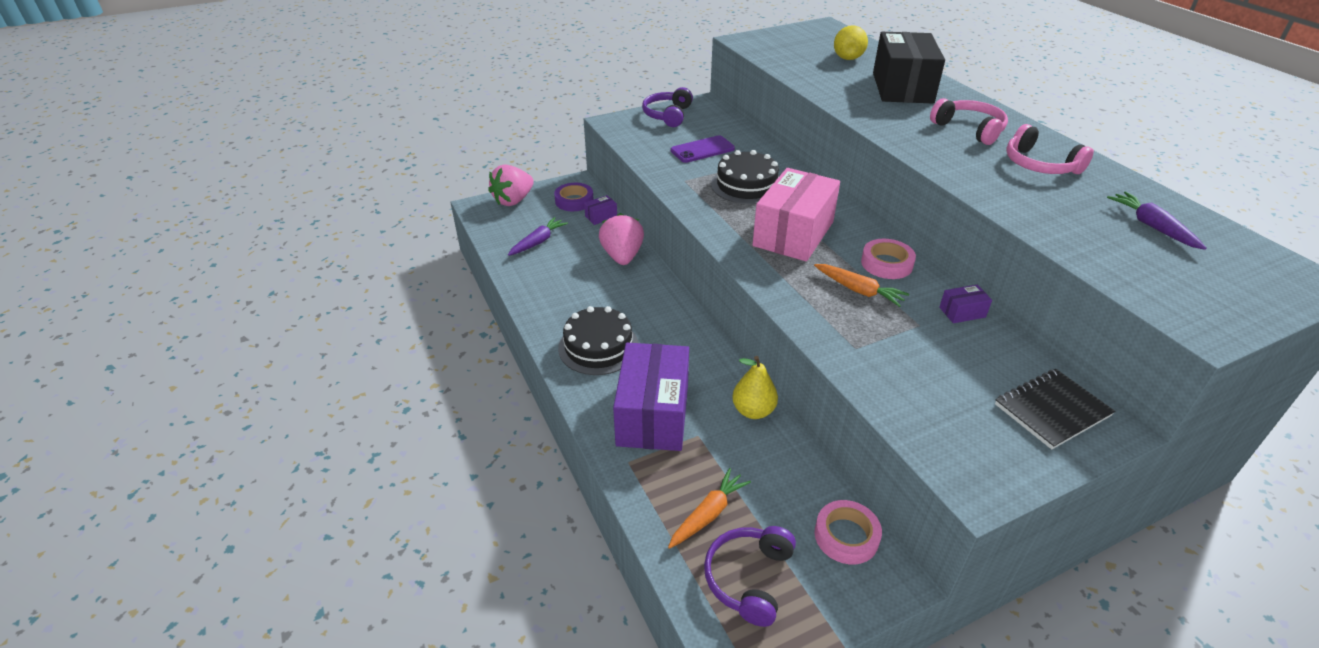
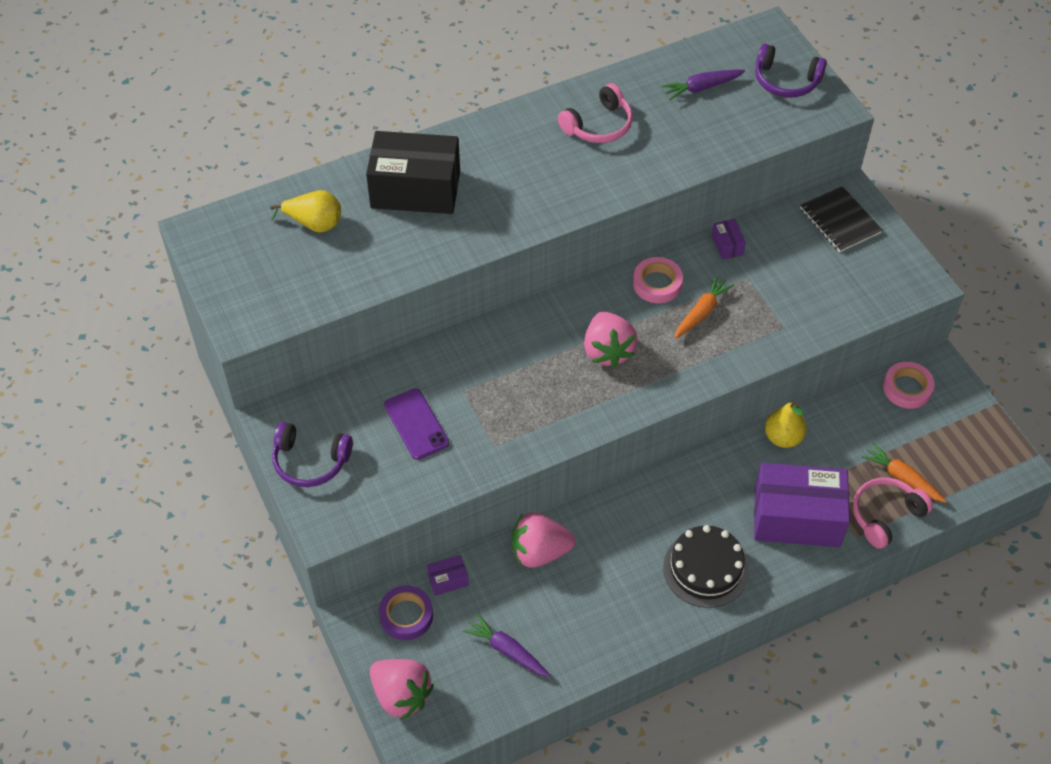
camera: 90 degrees left, 15 degrees up
purple box [584,195,617,225] -> purple box turned 75 degrees counterclockwise [427,555,469,596]
purple headphones [704,526,796,627] -> purple headphones moved to [755,44,827,97]
black cake [711,150,779,204] -> none
pink box [752,168,840,261] -> pink strawberry [584,312,638,368]
pink headphones [930,98,1008,145] -> pink headphones moved to [853,477,933,549]

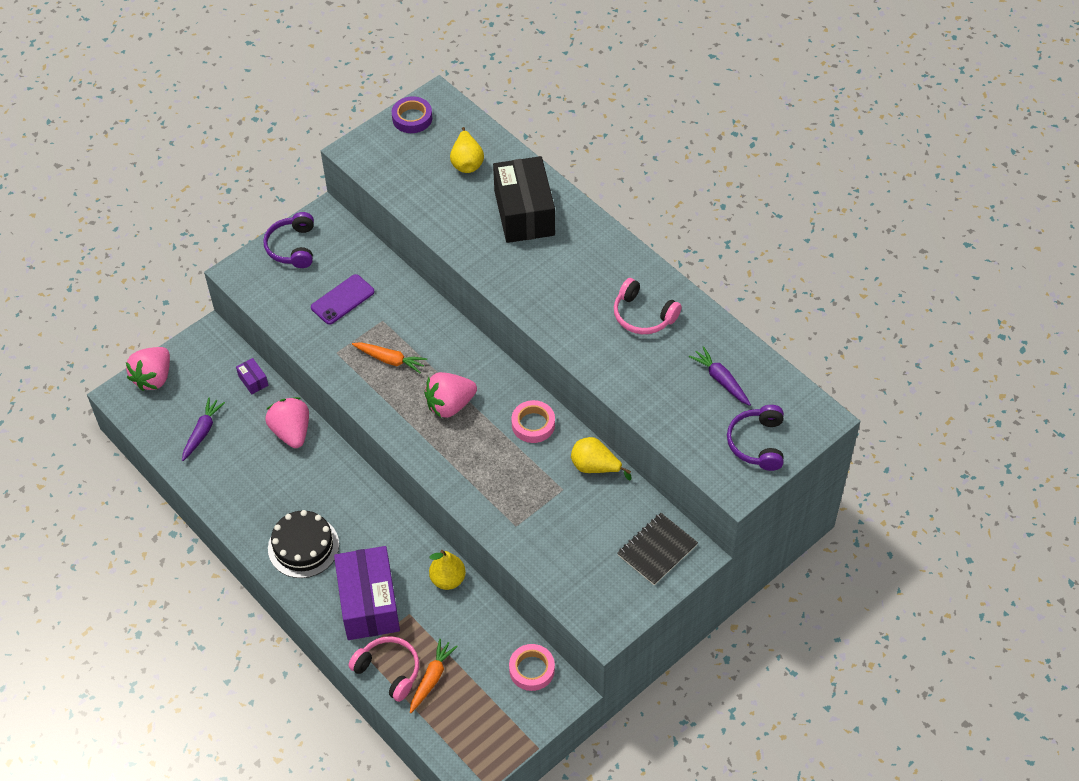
camera: 75 degrees right, 0 degrees up
purple tape [379,586,433,640] -> purple tape moved to [392,96,432,133]
orange carrot [674,275,735,339] -> orange carrot moved to [352,342,427,373]
purple box [712,219,746,260] -> yellow pear [571,437,631,481]

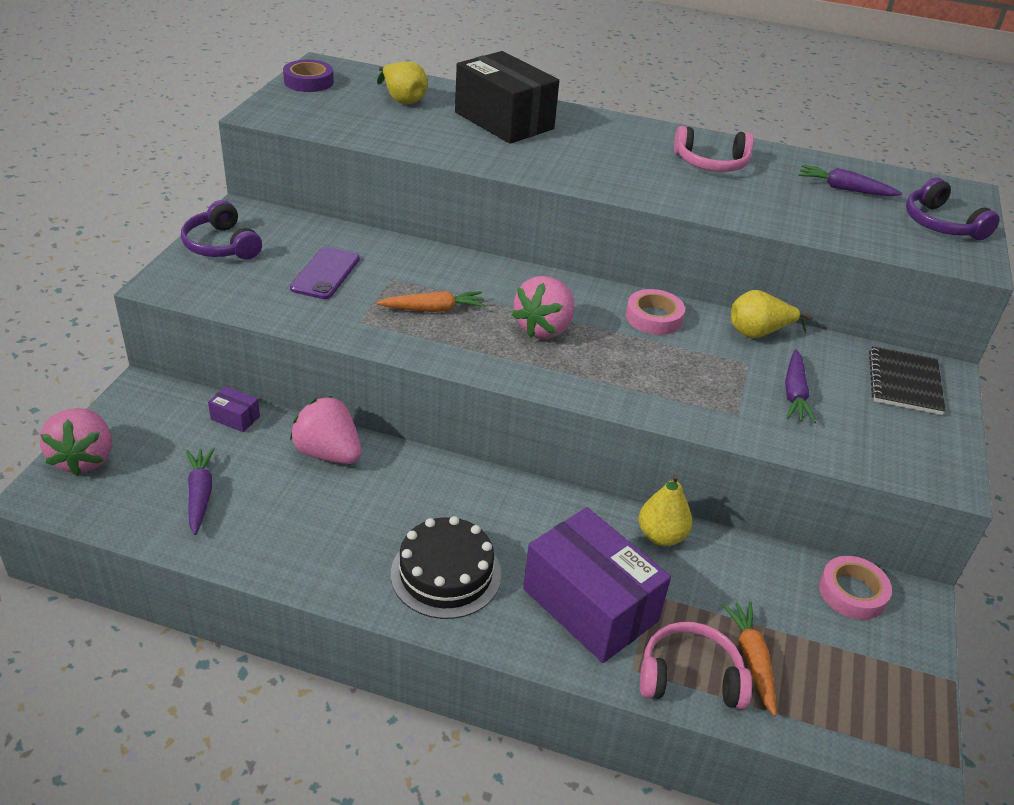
camera: 35 degrees left, 15 degrees down
none -> purple carrot [785,349,816,423]

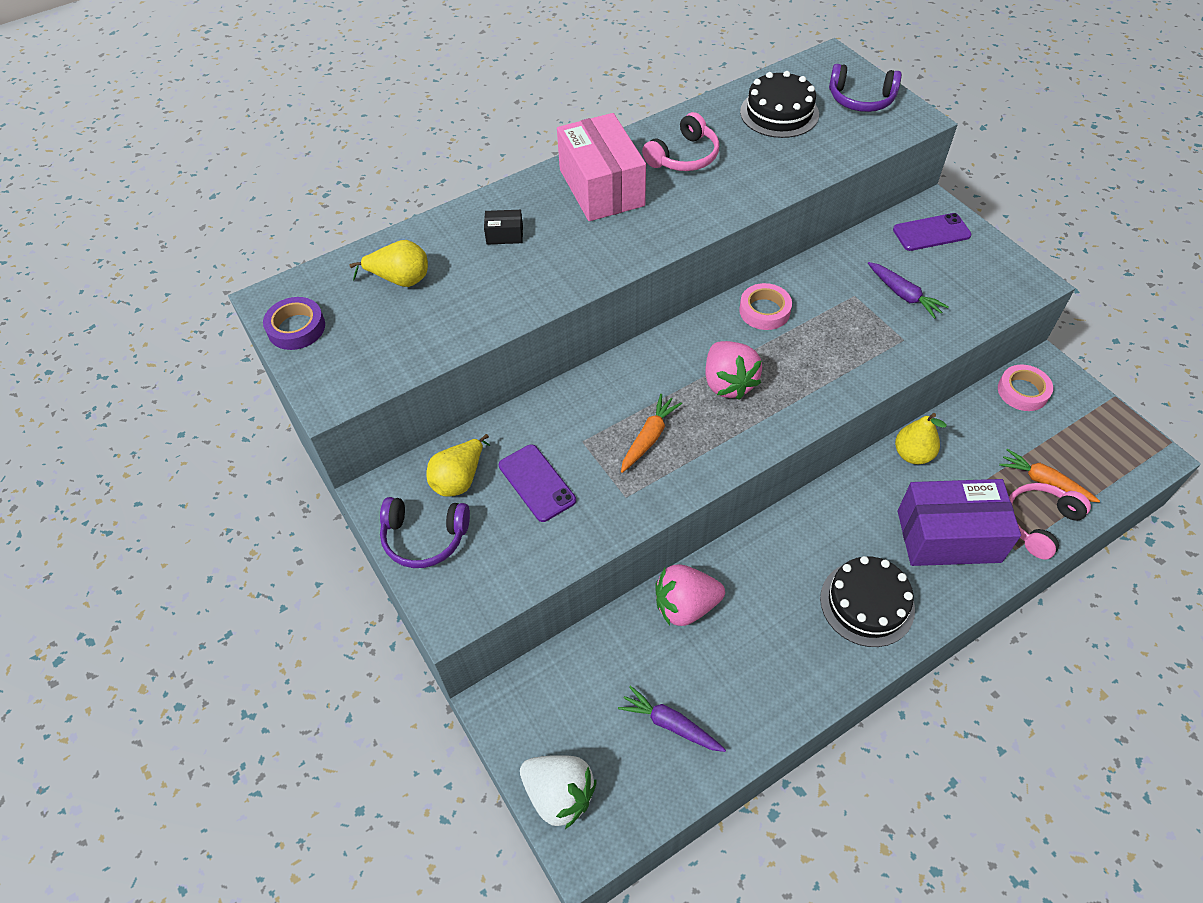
camera: 45 degrees left, 15 degrees up
pink strawberry [40,408,112,476] -> white strawberry [520,755,596,829]
purple box [208,386,260,432] -> none
black box [455,51,559,144] -> black box [484,210,523,245], size x0.40
yellow pear [731,290,811,338] -> yellow pear moved to [426,434,490,497]
purple carrot [798,165,902,196] -> black cake [740,71,819,138]
black notebook [869,346,946,415] -> purple phone [893,213,971,251]
none -> pink box [557,113,646,221]

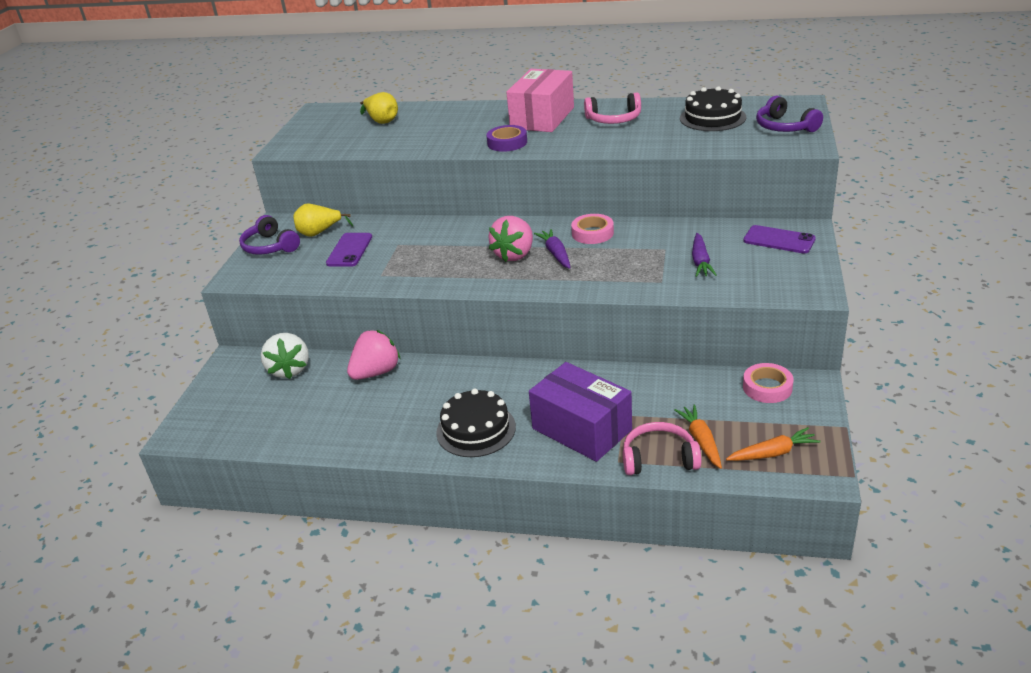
camera: 45 degrees right, 20 degrees down
purple tape [263,297,325,350] -> purple tape moved to [486,125,527,152]
black box [484,210,523,245] -> none
white strawberry [520,755,596,829] -> white strawberry moved to [261,333,309,379]
purple carrot [618,686,726,752] -> purple carrot moved to [534,229,571,269]
orange carrot [621,394,682,473] -> orange carrot moved to [726,427,821,461]
pink strawberry [655,564,725,626] -> pink strawberry turned 105 degrees clockwise [347,330,400,380]
yellow pear [895,413,947,464] -> none

